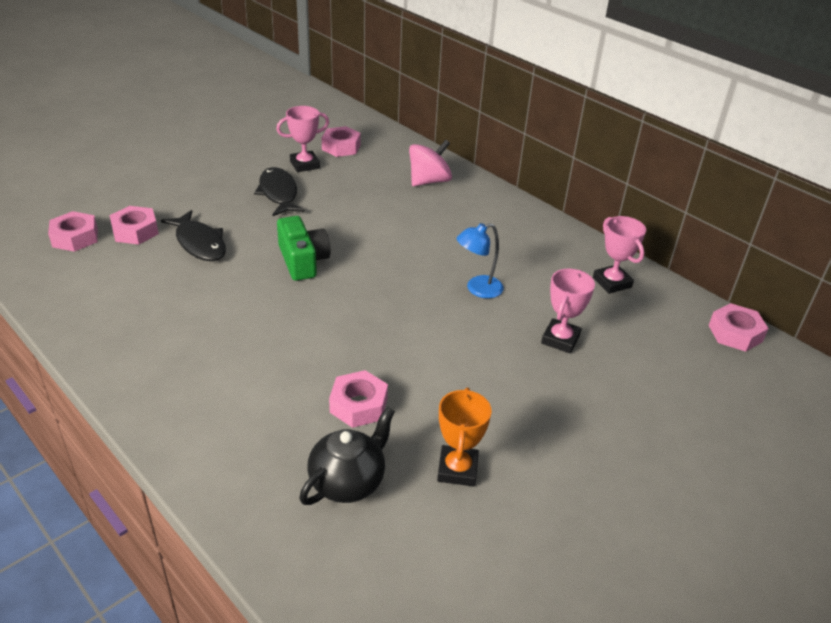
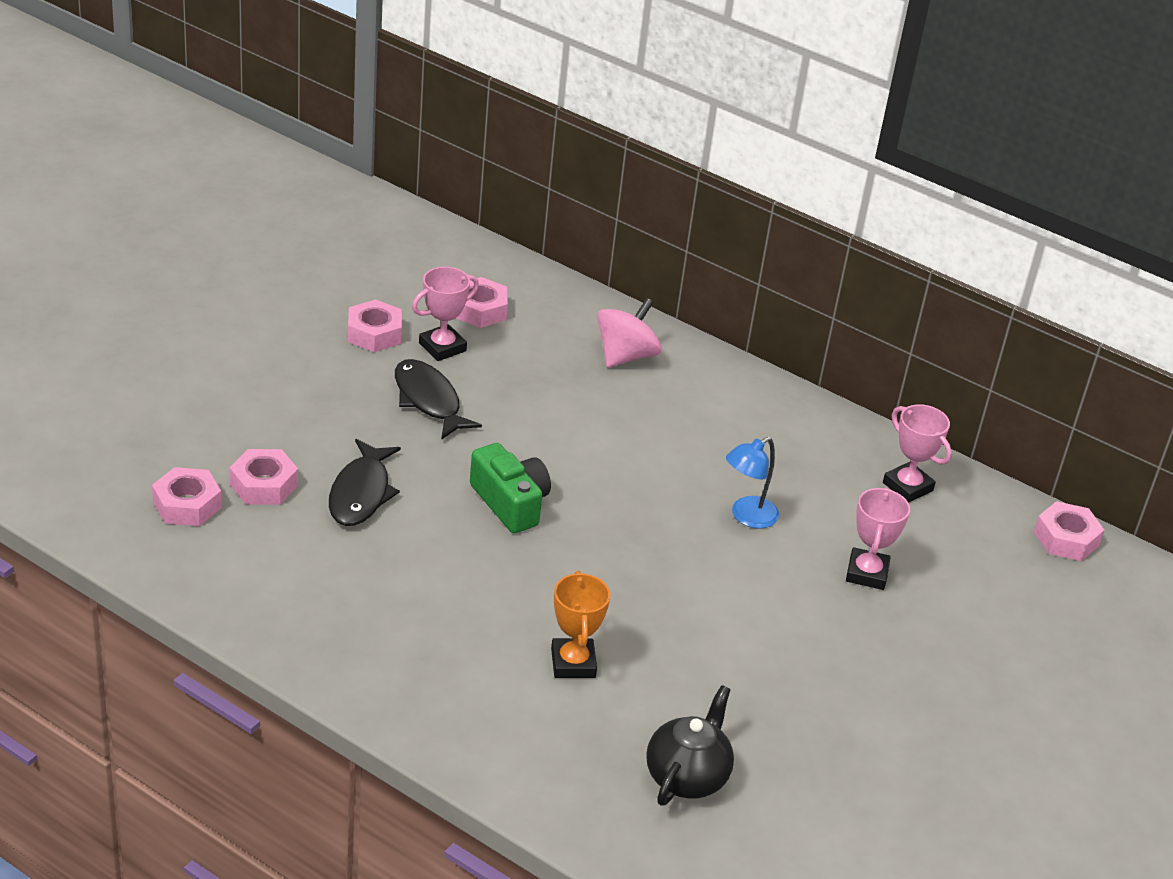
camera: 15 degrees left, 0 degrees up
black fish [161,210,226,261] -> black fish turned 60 degrees clockwise [329,439,401,526]
pink nut [329,370,388,428] -> pink nut moved to [348,299,402,352]
orange trophy [437,388,492,487] -> orange trophy moved to [551,571,610,678]

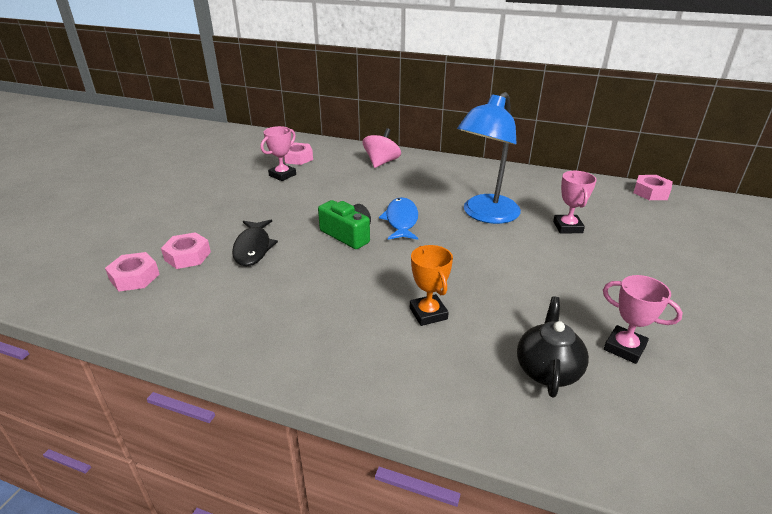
camera: 10 degrees left, 5 degrees down
pink nut [348,299,402,352] -> none
black fish [395,359,482,440] -> none
blue lamp [726,437,779,529] -> blue lamp [457,92,521,224], size x2.02
pink trophy [883,404,952,503] -> pink trophy moved to [603,275,683,364]
none -> blue fish [379,197,418,240]

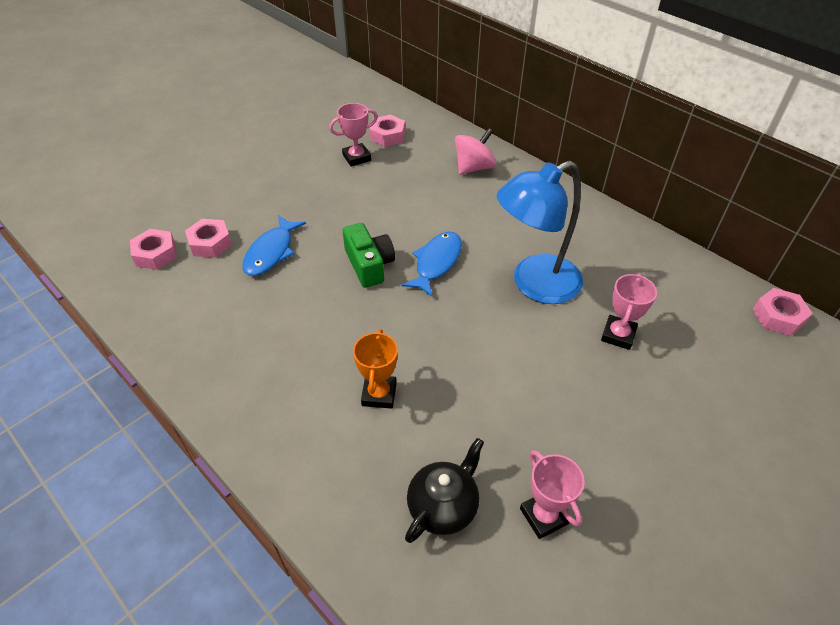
camera: 25 degrees right, 15 degrees up
black fish [232,220,278,266] -> blue fish [242,215,306,276]

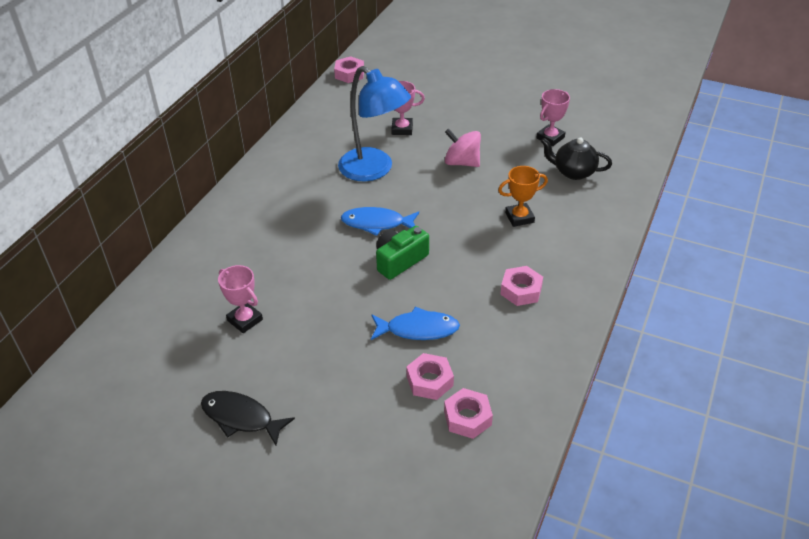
camera: 110 degrees left, 5 degrees down
pink nut [370,114,405,147] -> pink nut moved to [500,266,543,306]
pink spinning top [455,128,496,175] -> pink spinning top moved to [445,129,481,167]
none -> black fish [201,391,295,445]

